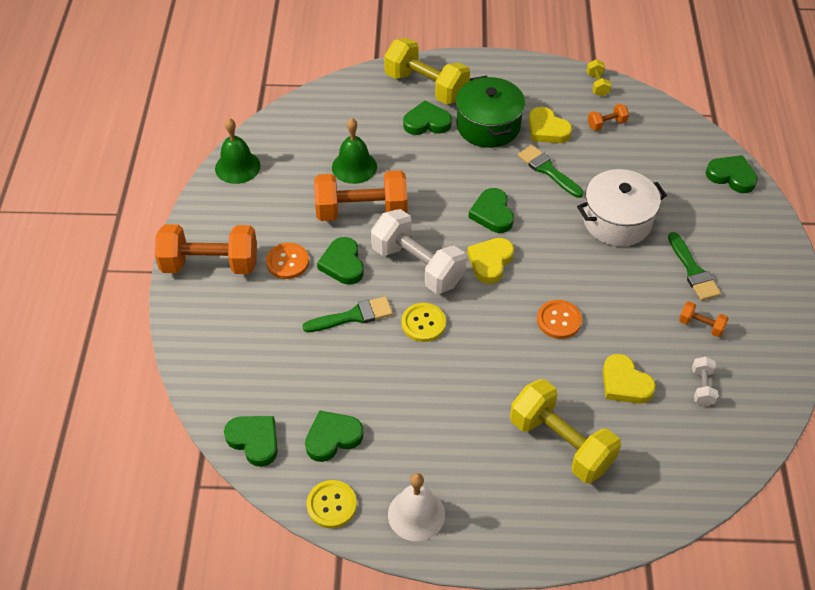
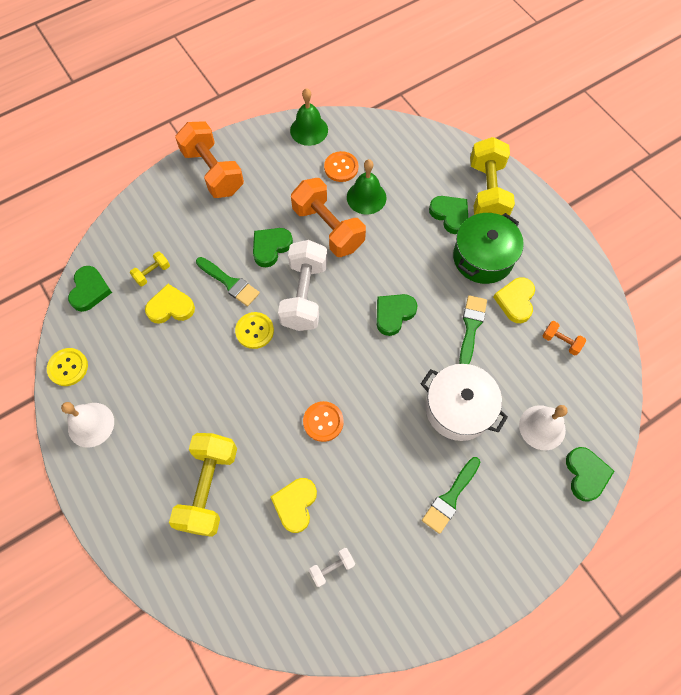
camera: 55 degrees right, 15 degrees up
orange button [266,243,309,279] -> orange button moved to [324,151,358,182]
green heart [305,410,363,462] -> none
yellow heart [467,238,514,284] -> yellow heart moved to [145,284,195,324]
yellow dumbbell [587,59,611,96] -> yellow dumbbell moved to [130,252,170,286]
orange dumbbell [679,301,729,337] -> none
none -> white bell [519,405,568,450]

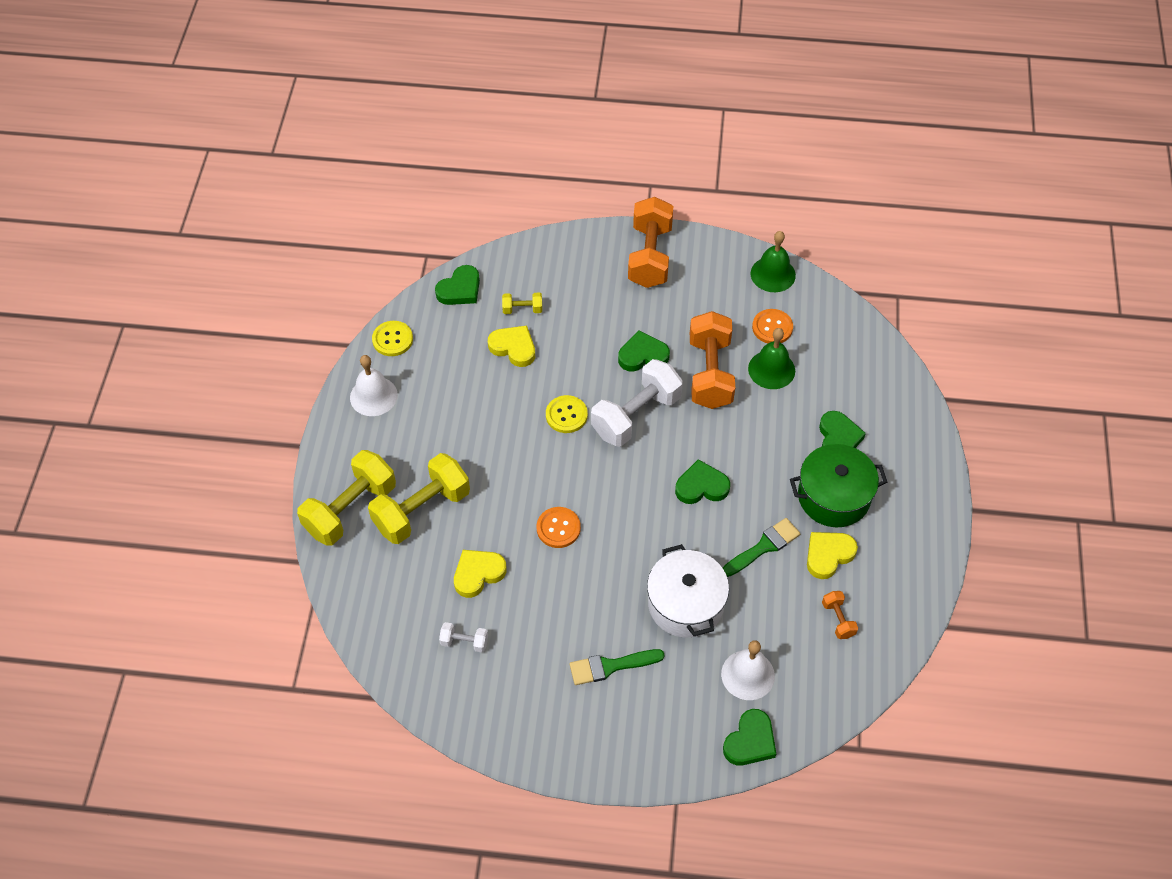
camera: 40 degrees right, 10 degrees down
green brush [196,257,260,306] -> none
yellow dumbbell [470,137,515,216] -> yellow dumbbell moved to [297,450,396,546]

